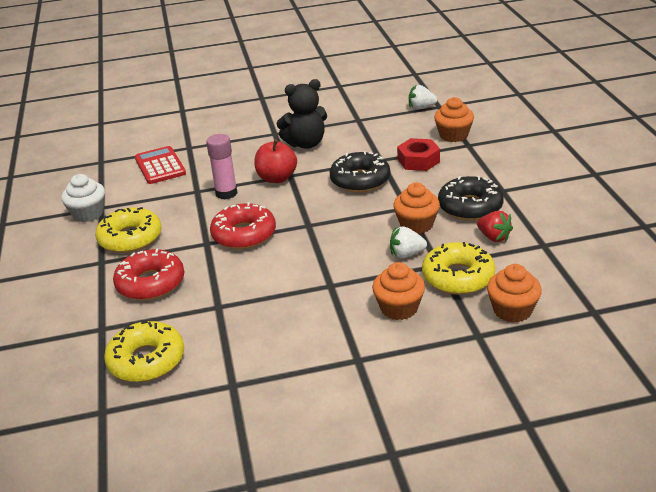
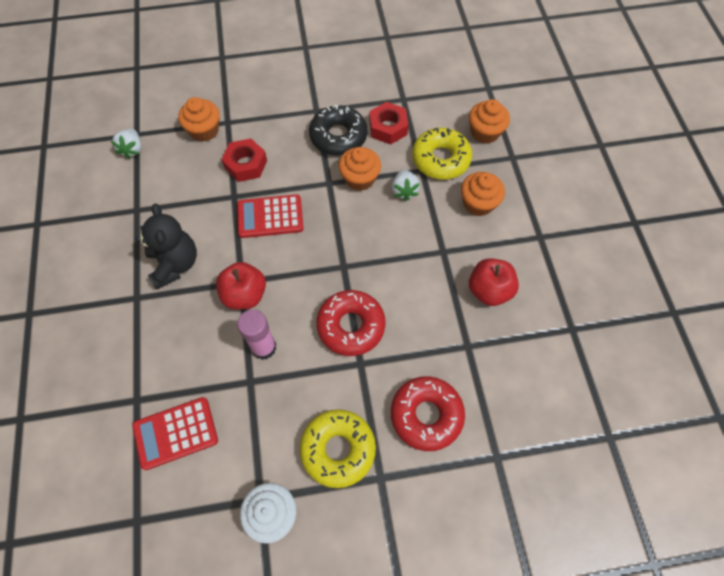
camera: 90 degrees left, 30 degrees up
yellow donut [104,320,184,382] -> none
black donut [329,151,390,193] -> red calculator [237,194,304,238]
red strawberry [477,211,513,242] -> red nut [369,102,408,145]
none -> red apple [469,258,519,306]

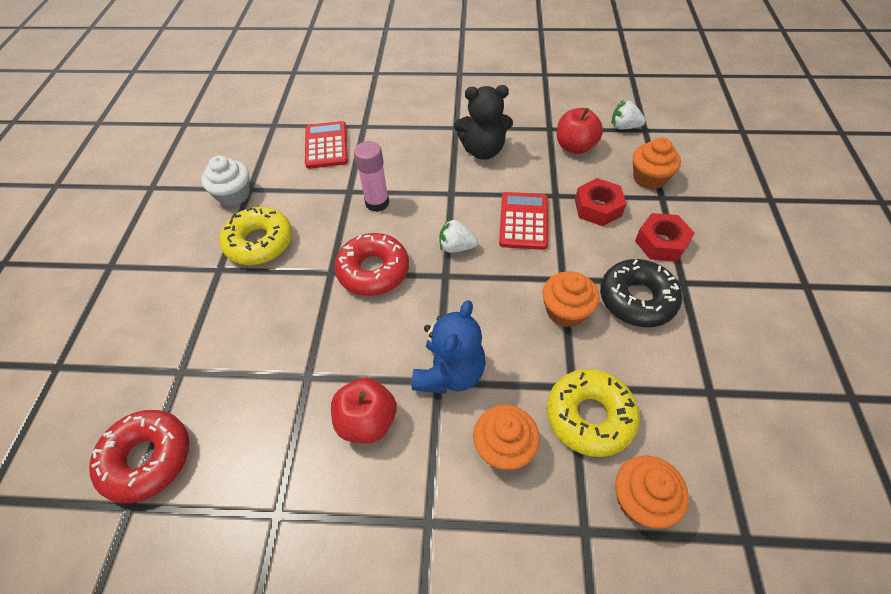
camera: 105 degrees right, 10 degrees down
red apple [216,262,266,310] -> red apple moved to [557,108,603,154]
red nut [369,102,408,145] -> red nut moved to [635,213,695,262]
red donut [391,376,465,451] -> red donut moved to [89,410,189,503]
white strawberry [392,170,420,201] -> white strawberry moved to [440,218,478,253]
none -> blue teddy bear [411,300,486,394]

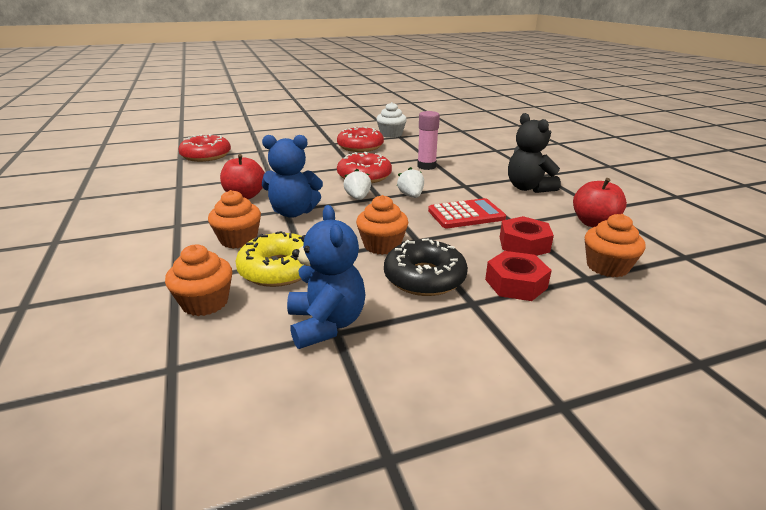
camera: 65 degrees right, 25 degrees down
yellow donut [219,207,292,265] -> red donut [337,127,384,152]
red calculator [305,121,348,169] -> none
white strawberry [611,100,646,130] -> white strawberry moved to [344,169,371,200]
none -> blue teddy bear [287,205,365,349]

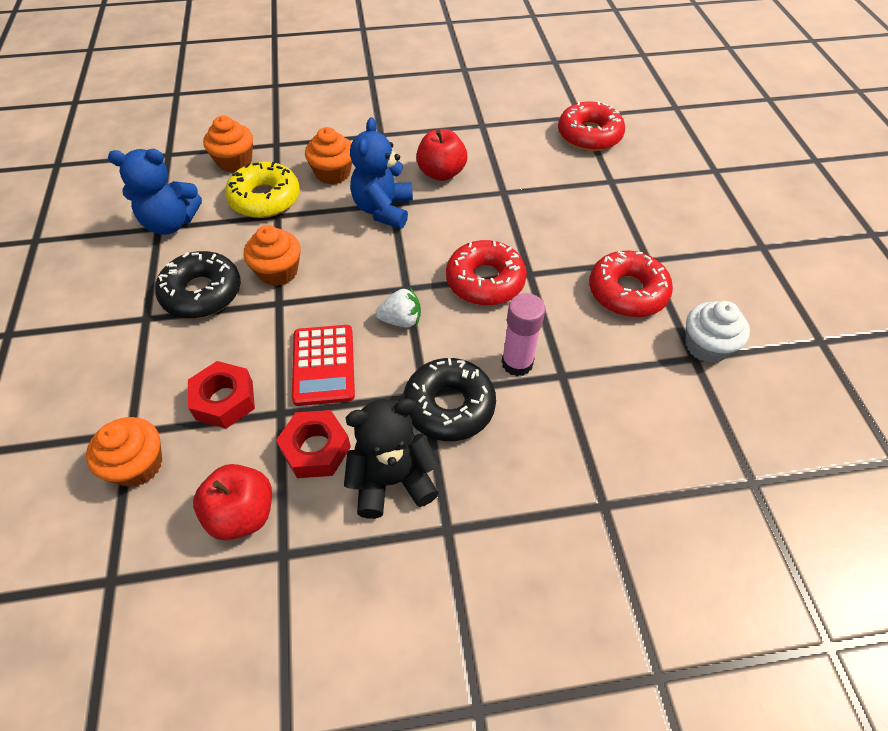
camera: 100 degrees right, 25 degrees up
white strawberry [344,169,371,200] -> none
red nut [485,251,552,301] -> red nut moved to [276,410,351,478]
none -> black donut [403,358,496,441]

